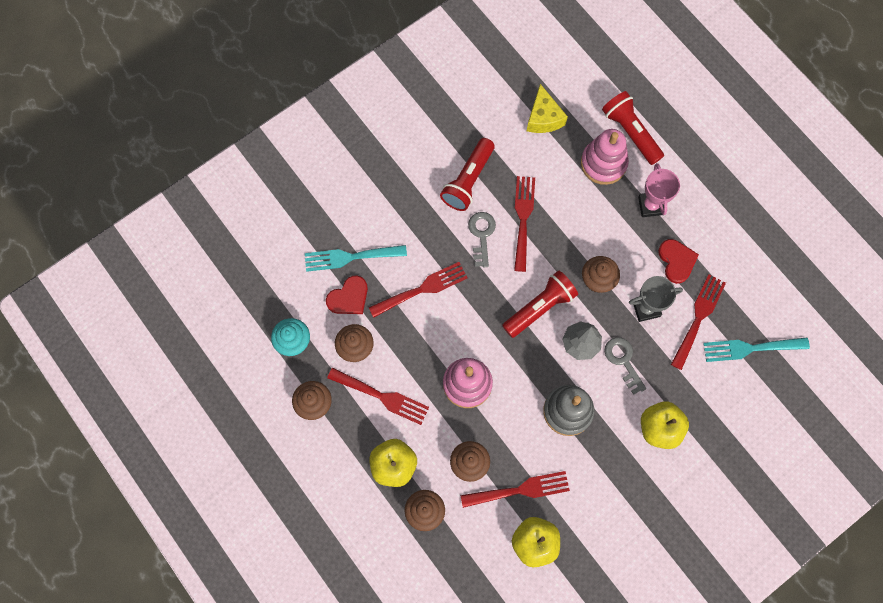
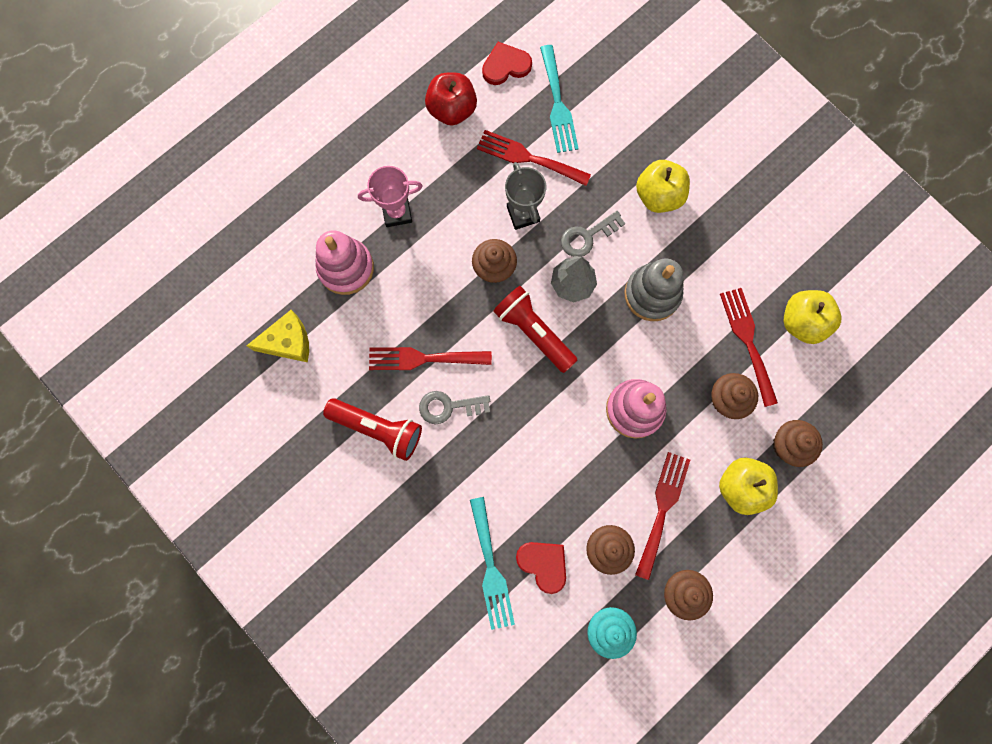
camera: 95 degrees left, 5 degrees up
red fork [369,262,468,318] -> none
red flashlight [602,91,664,165] -> none
red heart [658,239,699,284] -> red heart moved to [482,42,532,85]
none -> red apple [425,72,477,126]

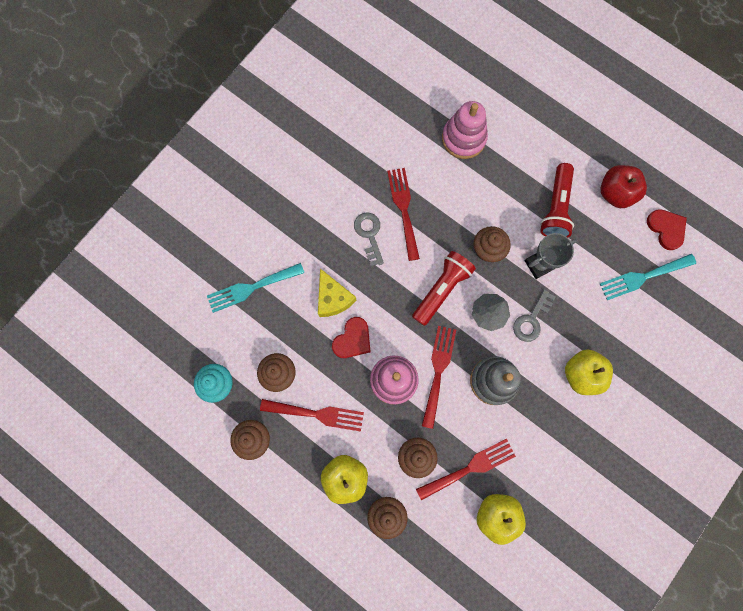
camera: 80 degrees right, 0 degrees up
yellow cheese [247,310,309,362] -> yellow cheese moved to [318,269,357,317]
red flashlight [323,398,422,461] -> red flashlight moved to [540,163,574,238]
pink trophy [358,166,423,227] -> none
red fork [477,130,591,186] -> red fork moved to [422,326,456,429]
red heart [516,542,566,594] -> red heart moved to [332,317,371,358]
grey key [561,211,626,257] -> grey key turned 105 degrees counterclockwise [513,289,556,342]

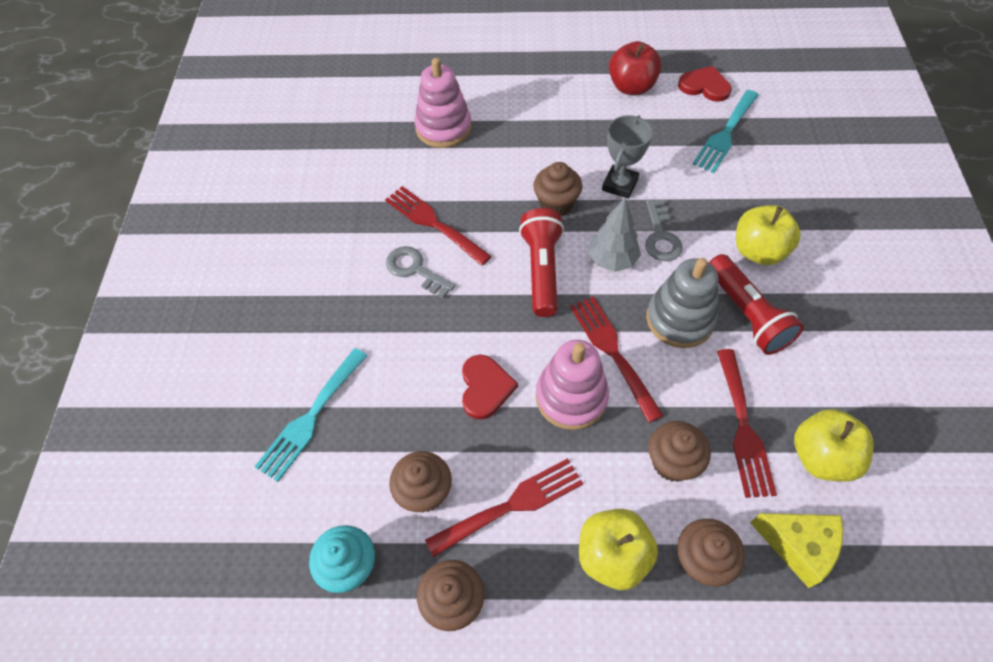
camera: 35 degrees left, 20 degrees down
yellow cheese [318,269,357,317] -> yellow cheese moved to [750,513,843,588]
red fork [416,439,516,500] -> red fork turned 150 degrees clockwise [717,349,777,498]
red flashlight [540,163,574,238] -> red flashlight moved to [709,254,804,355]

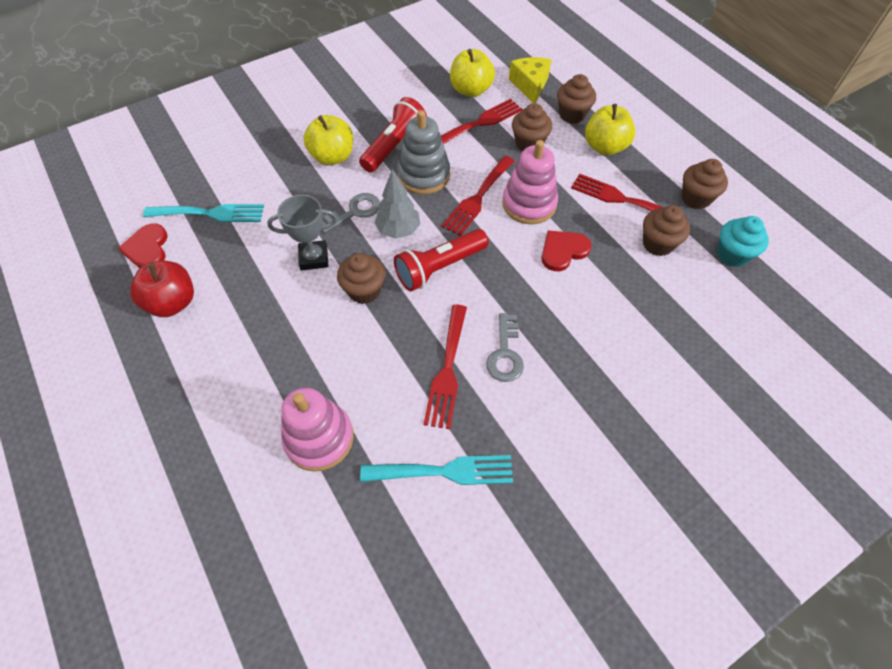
camera: 125 degrees left, 0 degrees up
turquoise fork [254,348,368,482] -> turquoise fork moved to [360,455,513,485]

